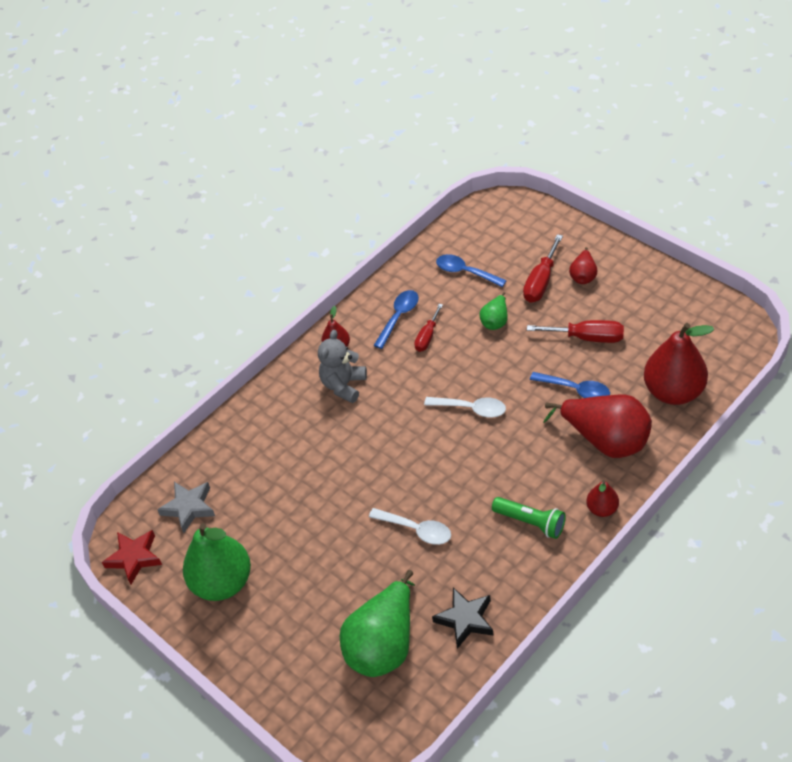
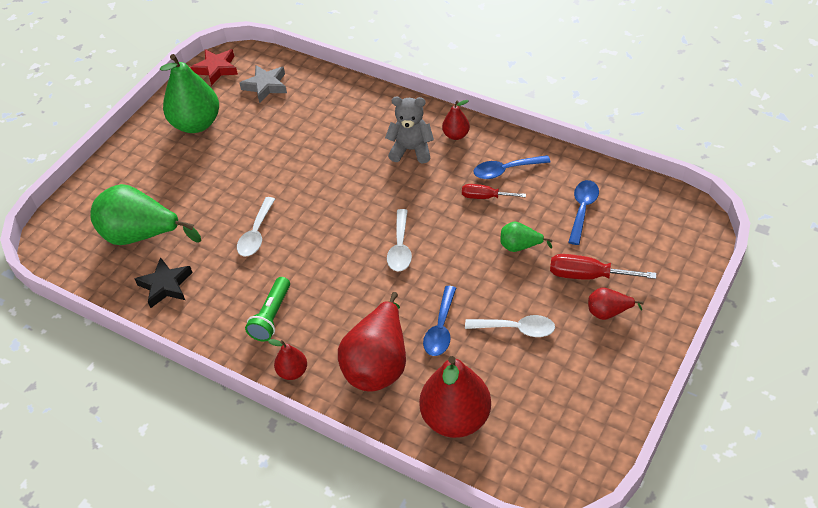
camera: 75 degrees right, 0 degrees up
blue spoon [373,290,419,349] -> blue spoon turned 150 degrees clockwise [474,155,551,179]
red screwdriver [527,320,624,343] -> white spoon [465,315,555,337]

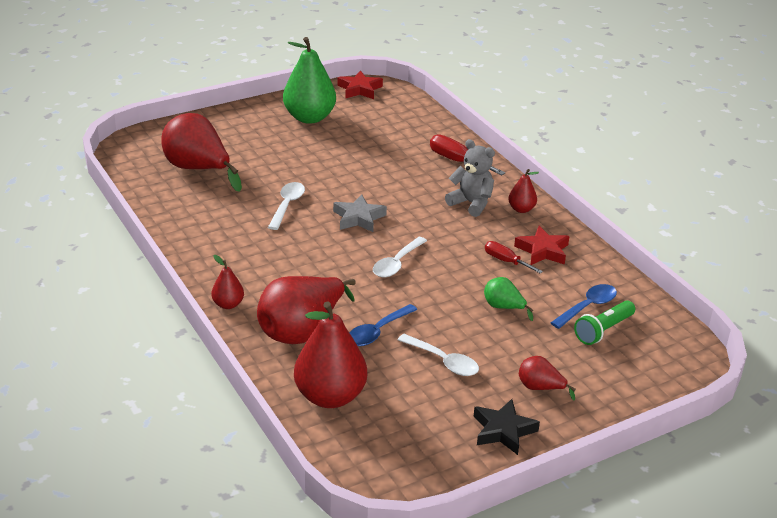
camera: 25 degrees right, 15 degrees down
green pear [90,184,201,245] -> red pear [161,113,242,192]
black star [135,257,193,308] -> black star moved to [474,399,540,455]
white spoon [237,197,275,256] -> white spoon turned 150 degrees clockwise [268,182,305,230]
grey star [240,65,287,103] -> grey star moved to [333,194,387,232]
green flashlight [245,277,290,342] -> green flashlight moved to [574,300,635,345]
blue spoon [474,155,551,179] -> red star [514,226,570,265]
red screwdriver [550,254,656,280] -> red screwdriver moved to [430,134,506,175]

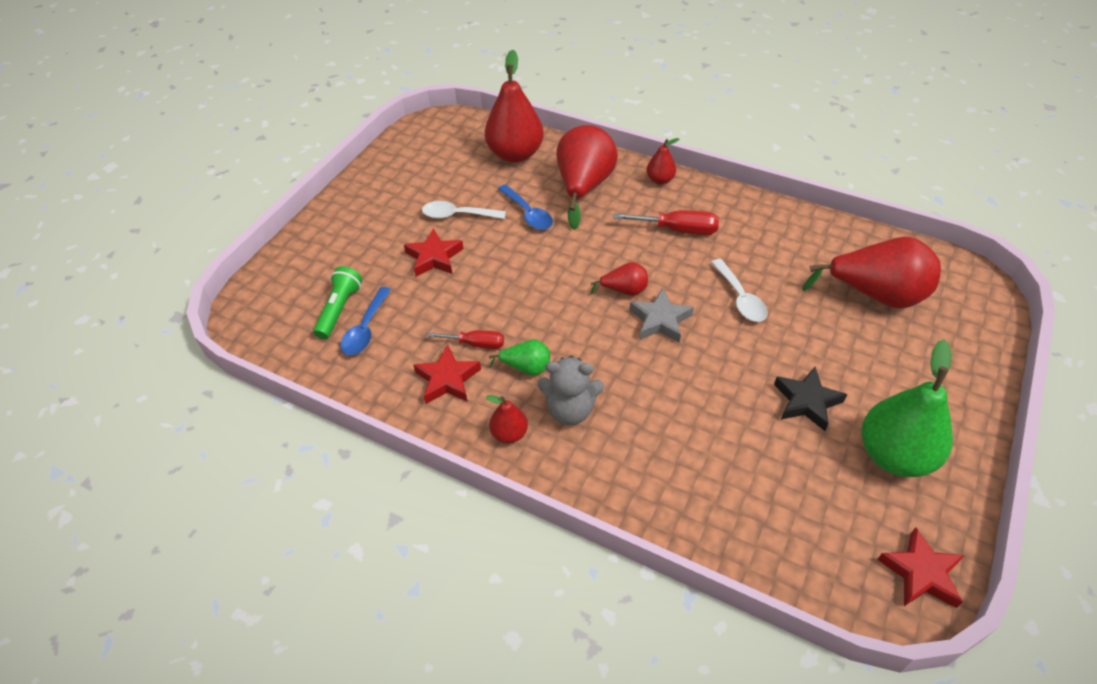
camera: 150 degrees right, 15 degrees up
blue spoon [350,304,417,346] -> blue spoon turned 135 degrees clockwise [498,184,553,230]
white spoon [373,237,427,277] -> none
red screwdriver [430,134,506,175] -> red screwdriver moved to [614,210,719,235]
black star [474,399,540,455] -> black star moved to [774,367,847,431]
green pear [484,277,533,321] -> green pear moved to [489,339,550,376]
red pear [519,356,576,400] -> red pear moved to [590,262,648,296]
none -> red star [404,228,464,277]

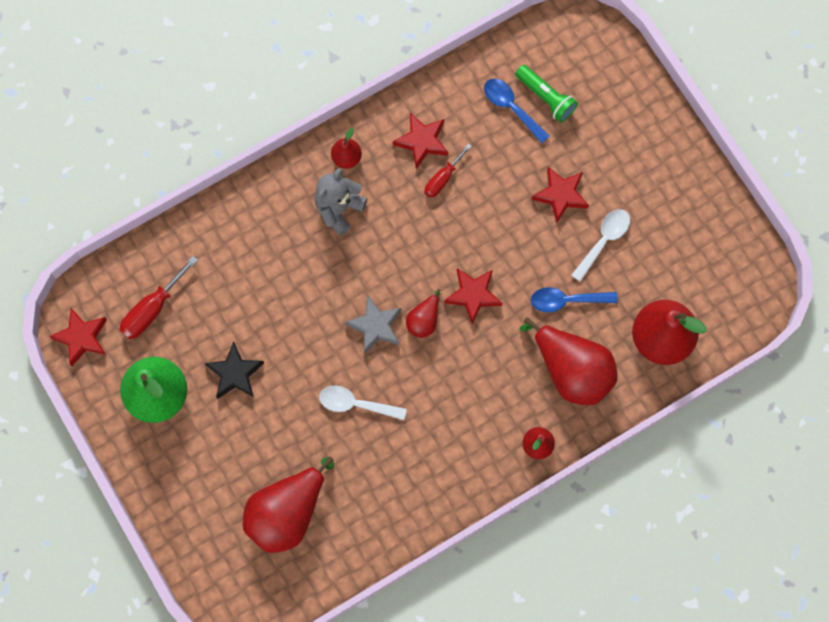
camera: 120 degrees right, 25 degrees up
green pear [489,339,550,376] -> none
red screwdriver [614,210,719,235] -> red screwdriver moved to [120,256,198,339]
none -> red star [444,268,502,324]

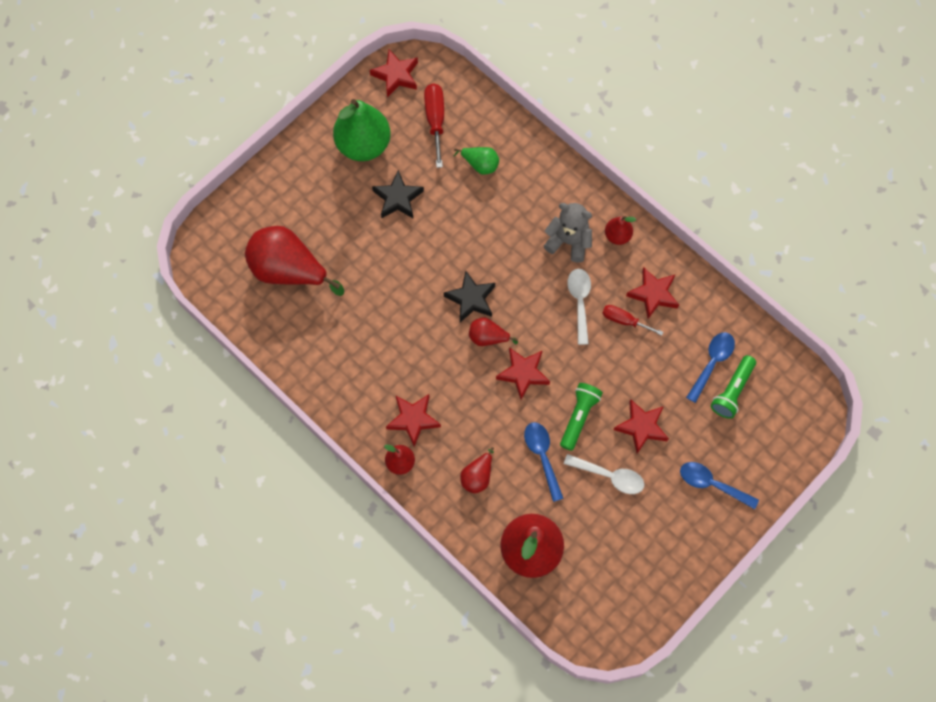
camera: 75 degrees right, 5 degrees down
red screwdriver [120,256,198,339] -> red screwdriver turned 60 degrees clockwise [424,84,444,168]
white spoon [319,385,407,420] -> white spoon moved to [567,269,591,345]
grey star [345,296,401,354] -> black star [444,271,495,322]
red pear [520,317,618,405] -> red pear [460,447,494,493], size x0.49
none -> red star [386,394,441,447]
none -> green pear [454,147,499,175]
none -> green flashlight [560,383,603,451]
none -> blue spoon [680,462,759,509]

